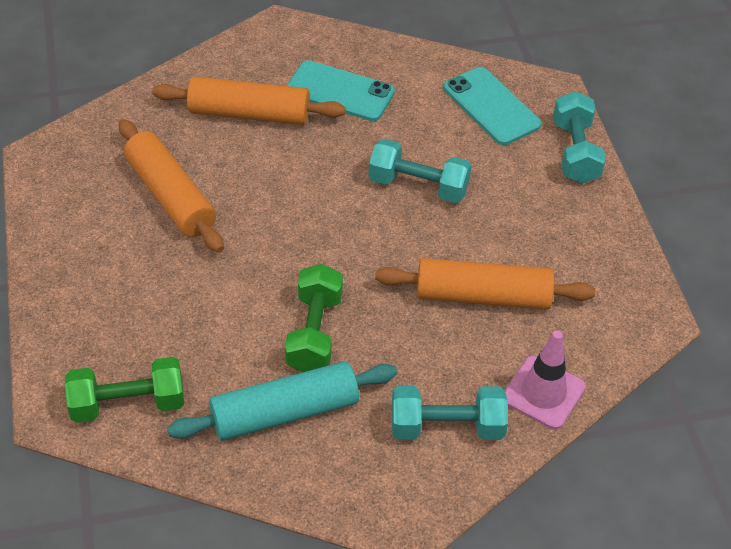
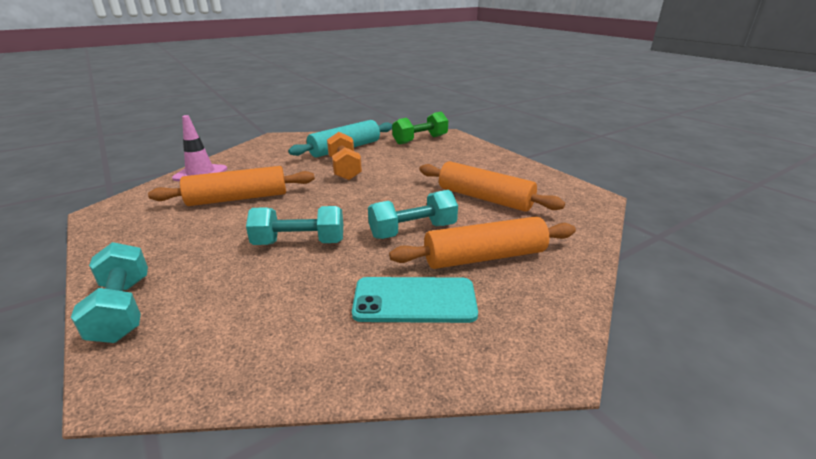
camera: 160 degrees right, 20 degrees down
green dumbbell [285,264,343,372] -> orange dumbbell [327,132,362,181]
turquoise dumbbell [392,386,508,440] -> turquoise dumbbell moved to [368,190,458,239]
turquoise phone [443,67,542,145] -> none

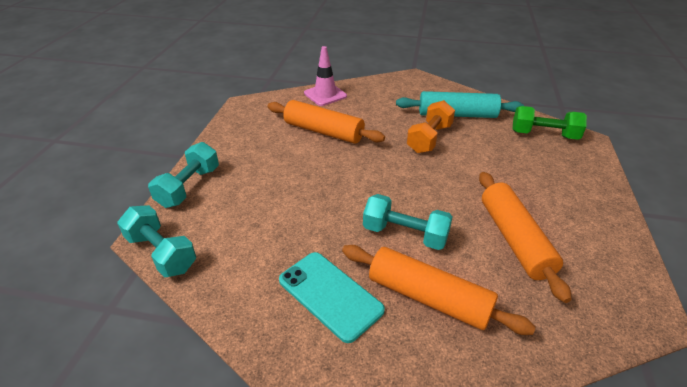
camera: 45 degrees right, 10 degrees up
turquoise dumbbell [246,206,343,245] -> turquoise dumbbell moved to [117,205,196,277]

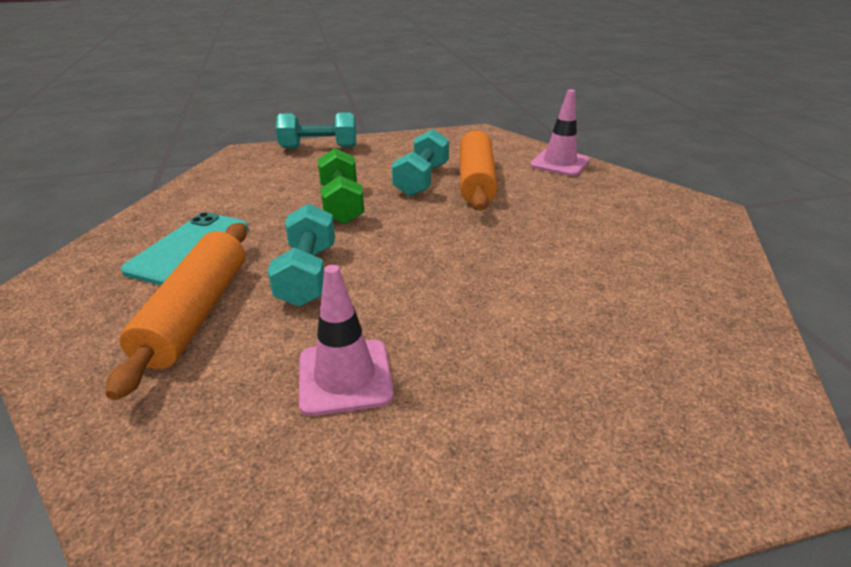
camera: 65 degrees right, 5 degrees down
turquoise dumbbell [117,205,196,277] -> turquoise dumbbell moved to [392,129,449,196]
turquoise rolling pin [396,91,524,118] -> none
orange dumbbell [407,100,455,153] -> none
orange rolling pin [479,172,572,303] -> pink traffic cone [299,265,394,416]
green dumbbell [512,106,587,140] -> green dumbbell moved to [317,148,364,224]

